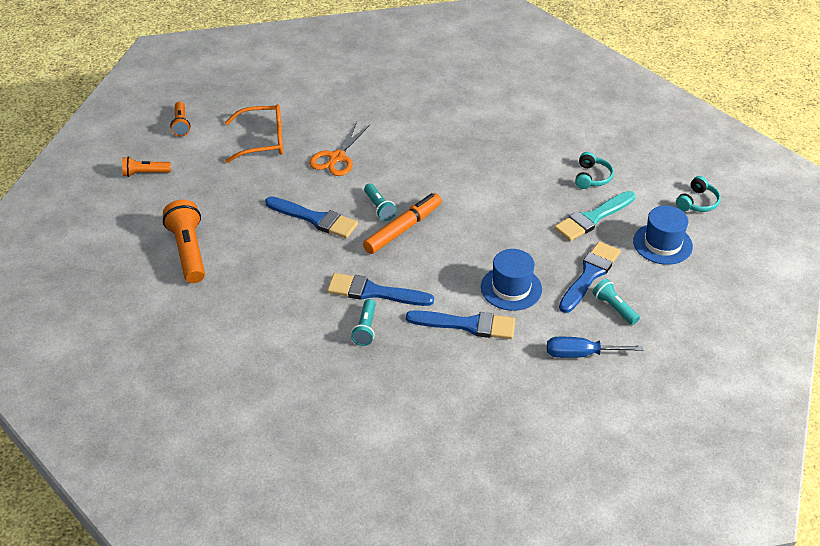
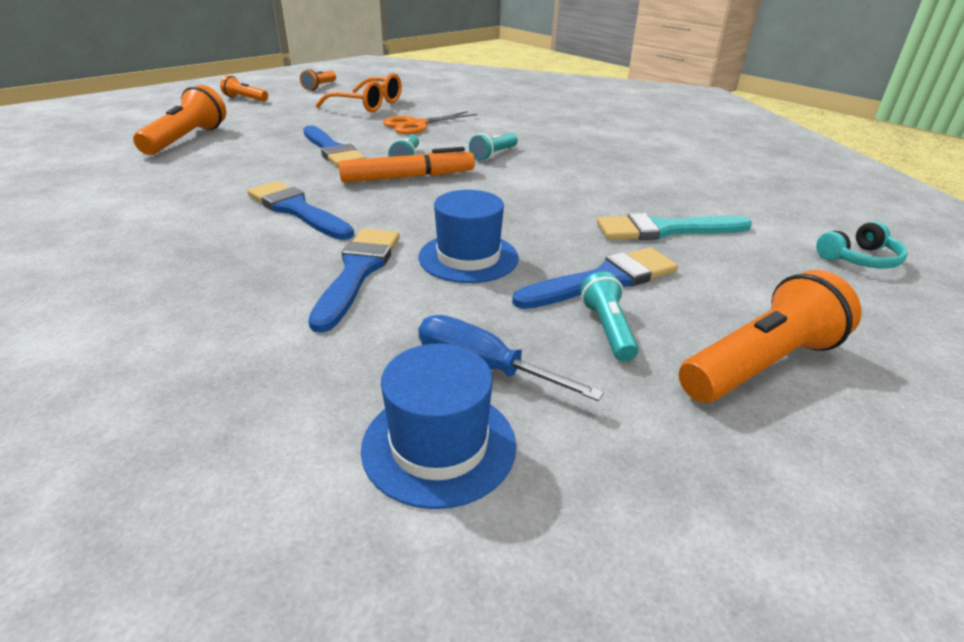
camera: 30 degrees right, 10 degrees down
turquoise flashlight [351,299,376,346] -> turquoise flashlight moved to [469,133,518,161]
blue brush [406,310,515,339] -> blue brush turned 120 degrees counterclockwise [308,228,400,333]
turquoise headphones [575,152,614,189] -> none
blue hat [633,206,693,265] -> blue hat moved to [361,343,516,509]
none -> orange flashlight [679,270,861,403]

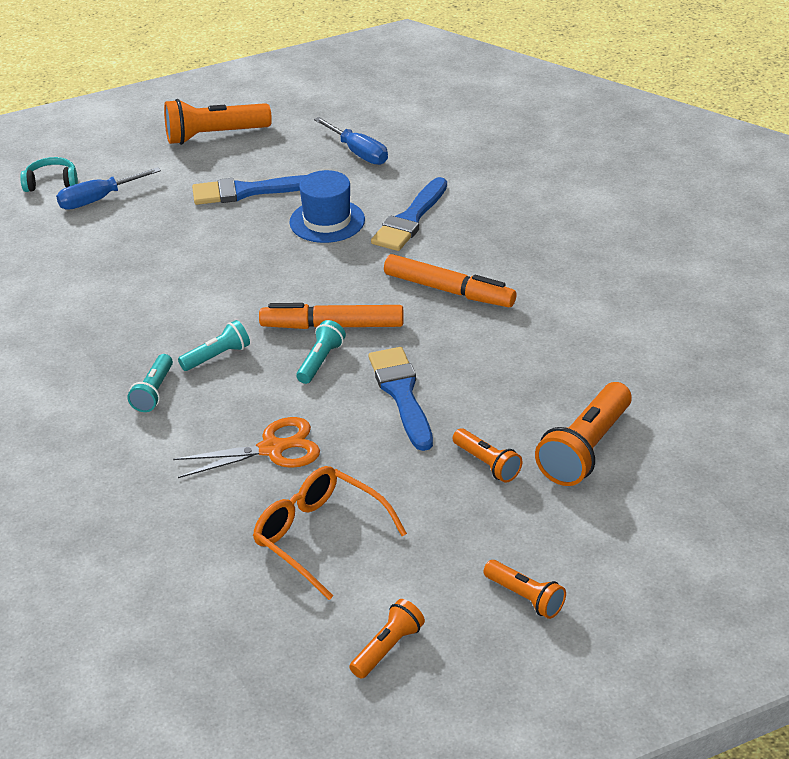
camera: 160 degrees left, 5 degrees up
blue brush [247,181,354,240] -> orange marker [384,254,516,307]
blue hat [361,343,516,509] -> none
turquoise flashlight [580,272,639,362] -> turquoise flashlight moved to [127,354,173,412]
turquoise brush [597,213,752,240] -> none
none -> blue screwdriver [56,167,161,210]
none -> orange flashlight [453,428,522,483]

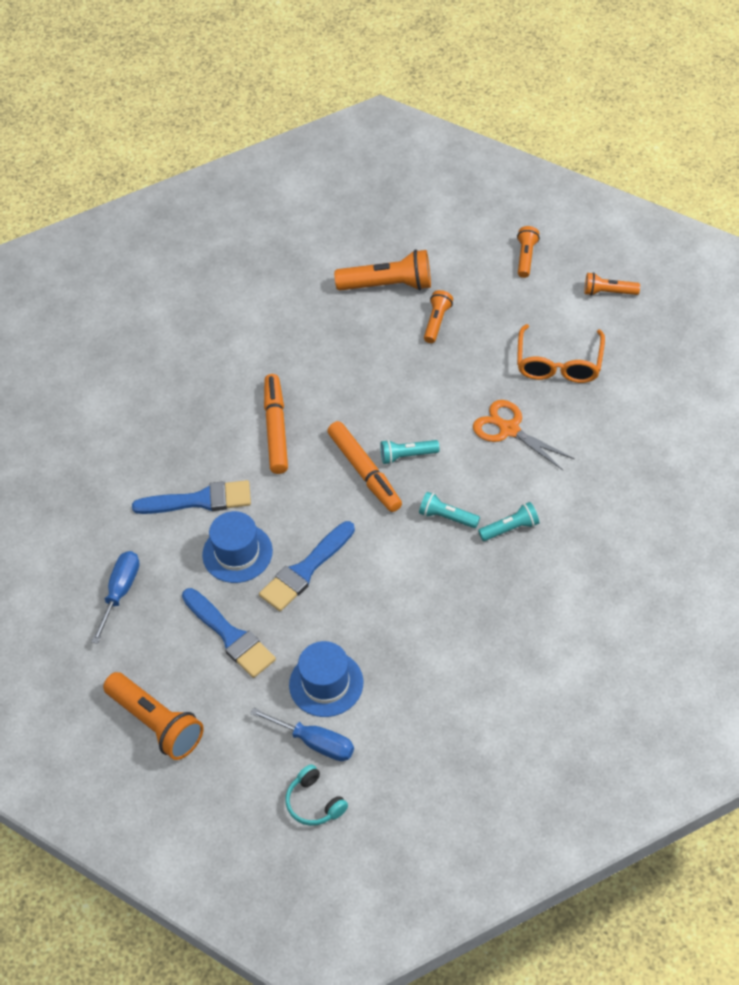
camera: 120 degrees left, 15 degrees up
blue brush [368,347,433,451] -> blue brush moved to [259,521,355,611]
none -> blue hat [289,641,363,717]

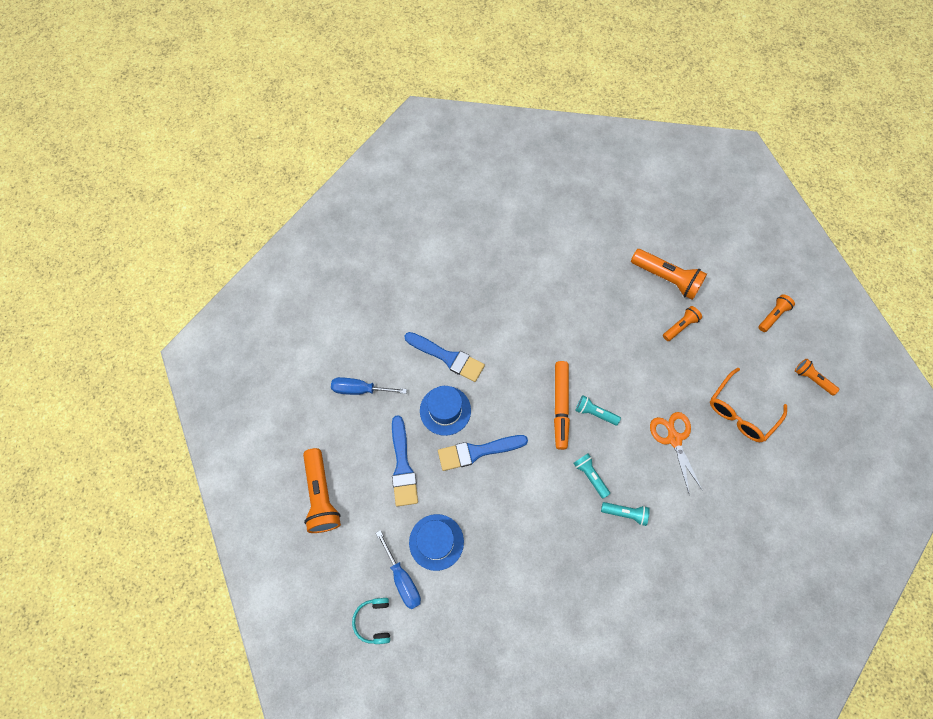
camera: 30 degrees right, 15 degrees up
blue screwdriver [91,551,139,644] -> blue screwdriver turned 135 degrees counterclockwise [331,377,407,395]
orange marker [264,374,288,474] -> none

